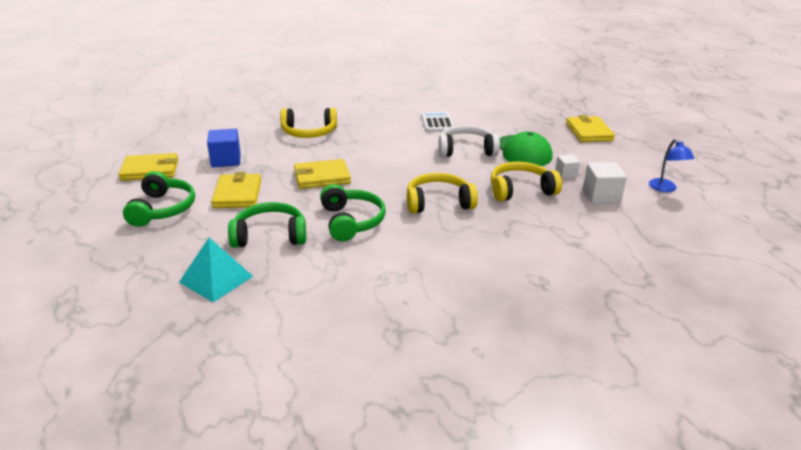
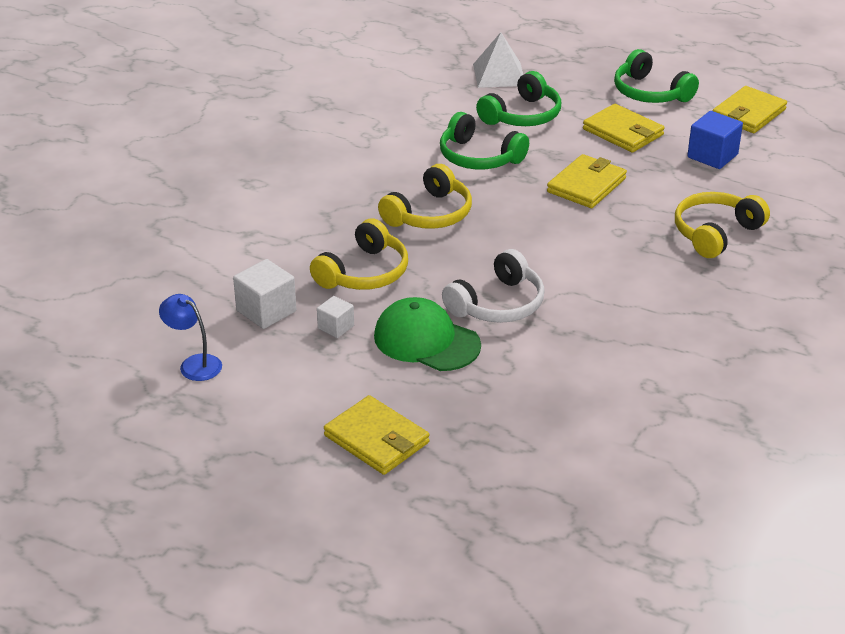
camera: 140 degrees right, 5 degrees up
turquoise pyramid [179,238,253,302] -> white pyramid [473,32,523,88]
white calculator [421,112,454,132] -> none

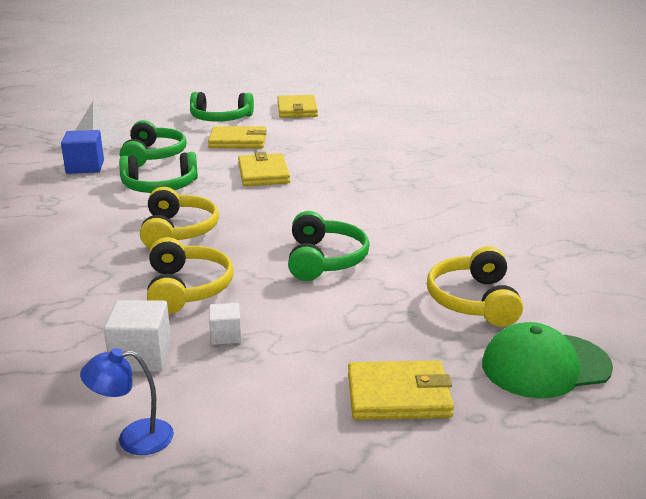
camera: 45 degrees left, 10 degrees down
green cap [374,297,481,371] -> green cap moved to [482,322,613,398]
white headphones [442,249,545,323] -> green headphones [288,211,370,281]
yellow headphones [675,192,770,258] -> yellow headphones moved to [427,246,523,327]
blue cube [687,111,743,169] -> blue cube moved to [61,130,104,174]

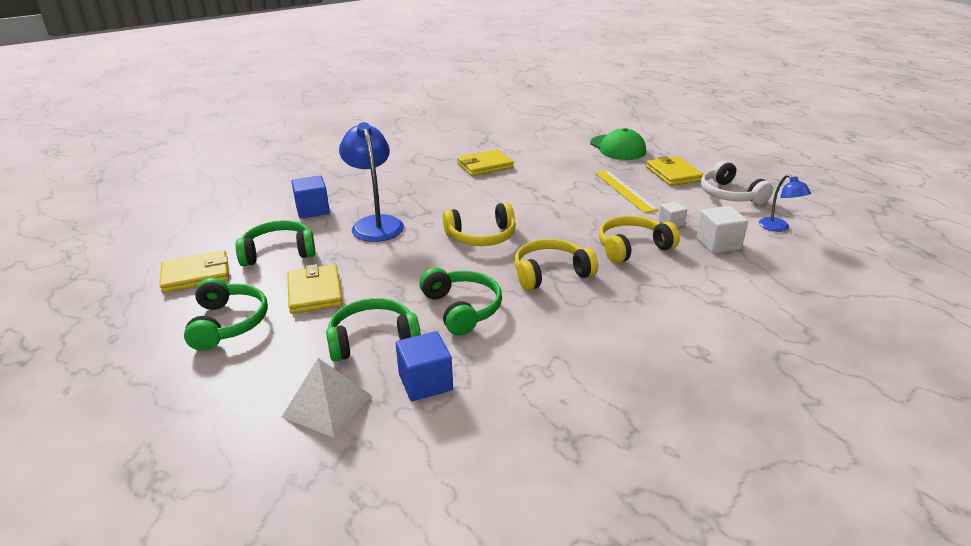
camera: 105 degrees left, 5 degrees up
yellow wallet [238,152,290,186] -> yellow wallet moved to [457,149,514,176]
green headphones [288,211,370,281] -> green headphones moved to [236,220,316,266]
yellow headphones [427,246,523,327] -> yellow headphones moved to [443,202,516,246]
none -> blue cube [291,175,330,219]
none -> blue lamp [339,122,404,242]
none -> yellow ruler [595,170,658,213]
none -> white headphones [701,160,773,205]

